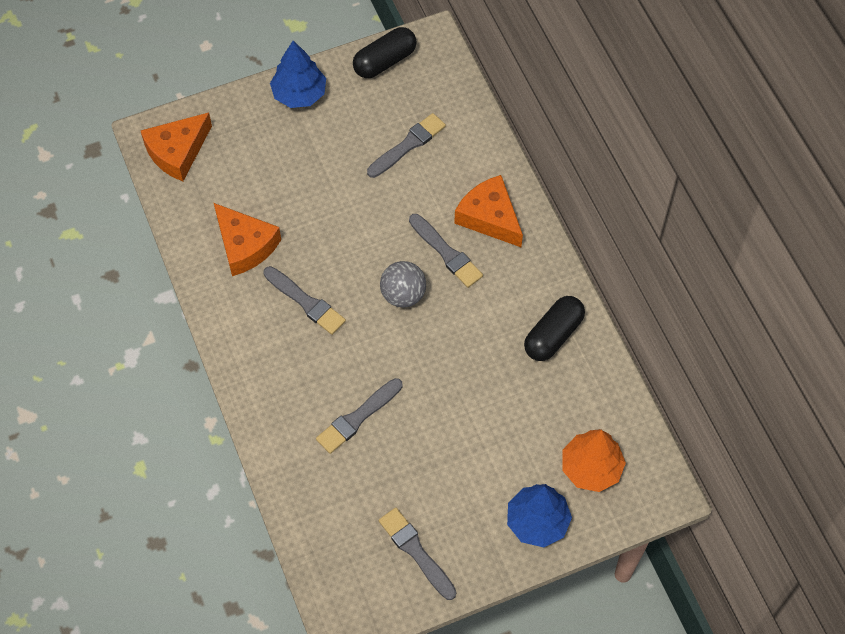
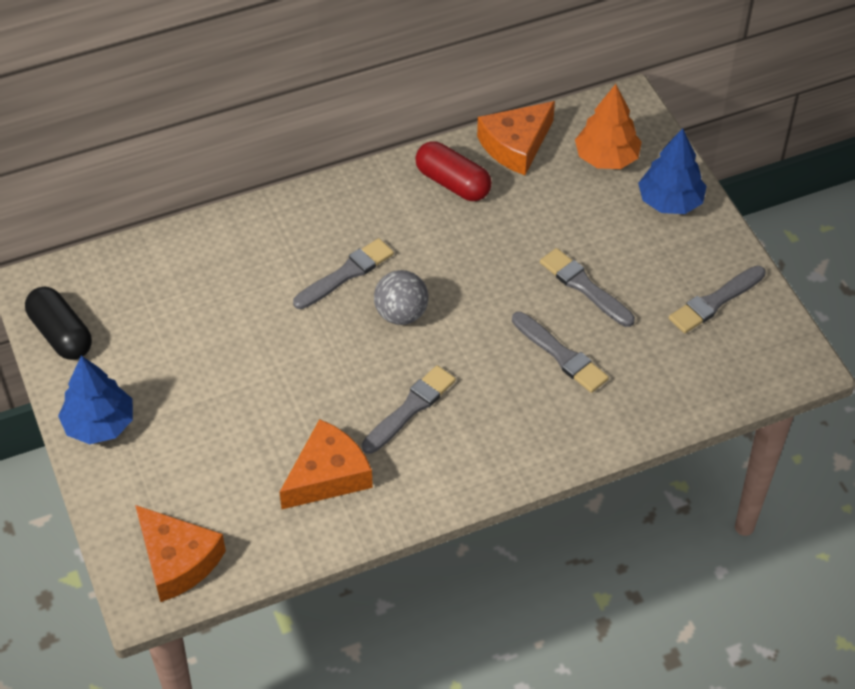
camera: 90 degrees left, 10 degrees down
grey brush [367,113,446,178] -> grey brush moved to [540,248,635,327]
orange cheese [454,175,523,247] -> orange cheese moved to [477,101,555,175]
black capsule [524,296,585,361] -> red capsule [415,141,492,201]

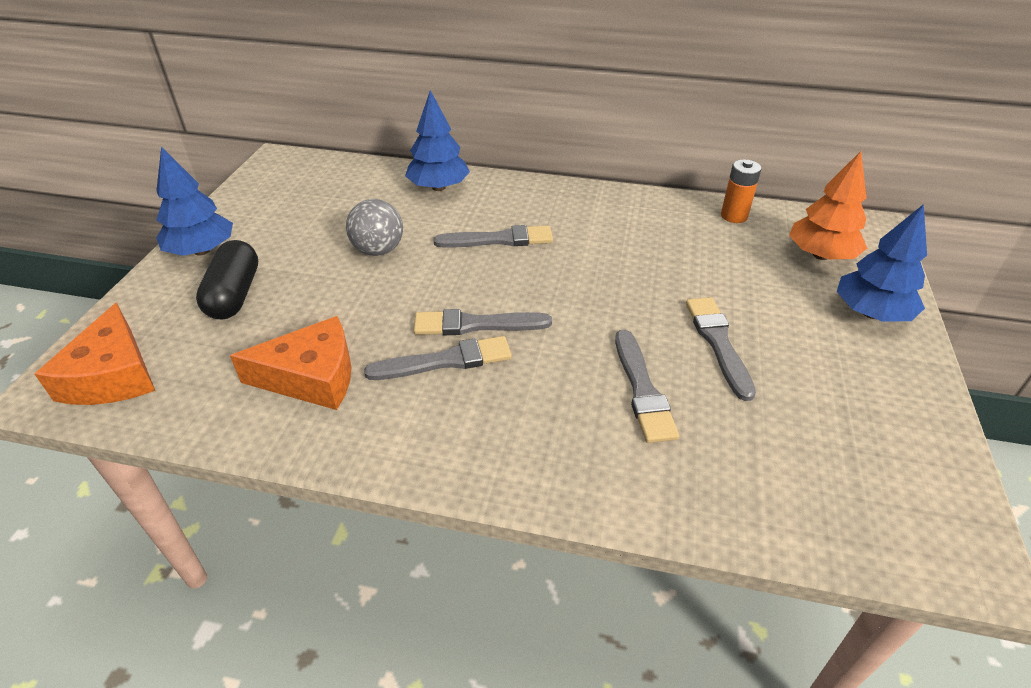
camera: 35 degrees right, 10 degrees down
black capsule [25,287,92,360] -> black capsule moved to [196,240,258,319]
grey ball [374,270,428,325] -> grey ball moved to [346,199,403,256]
red capsule [415,141,492,201] -> none
orange cheese [477,101,555,175] -> orange battery [721,159,761,223]
grey brush [669,266,766,333] -> grey brush moved to [414,309,552,335]
none -> blue tree [405,90,470,191]

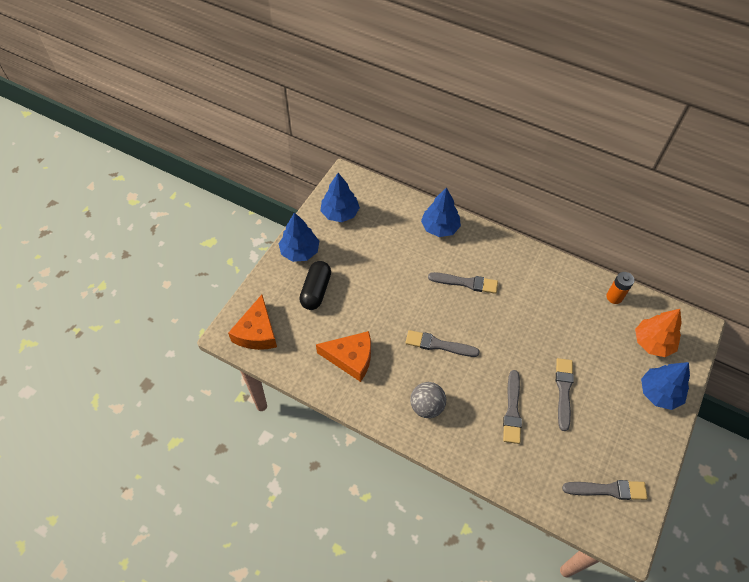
camera: 15 degrees right, 15 degrees up
grey ball [346,199,403,256] -> grey ball moved to [410,382,446,418]
grey brush [364,336,512,380] -> grey brush moved to [562,480,648,500]
none -> blue tree [320,173,360,222]

